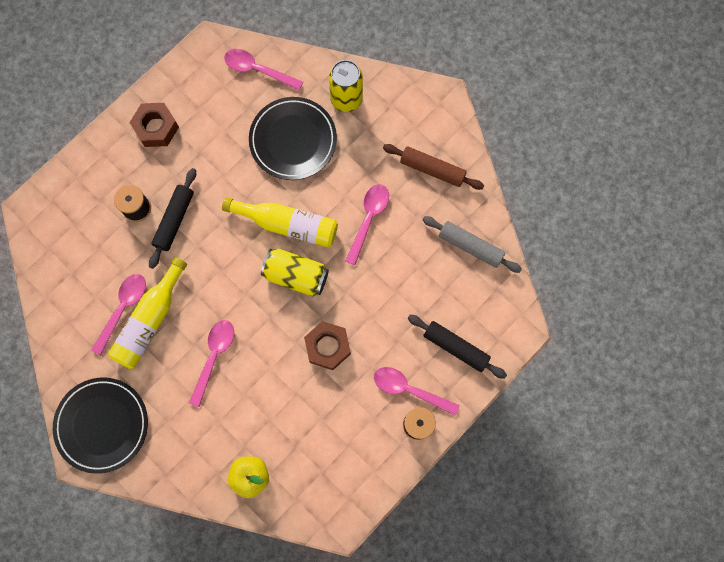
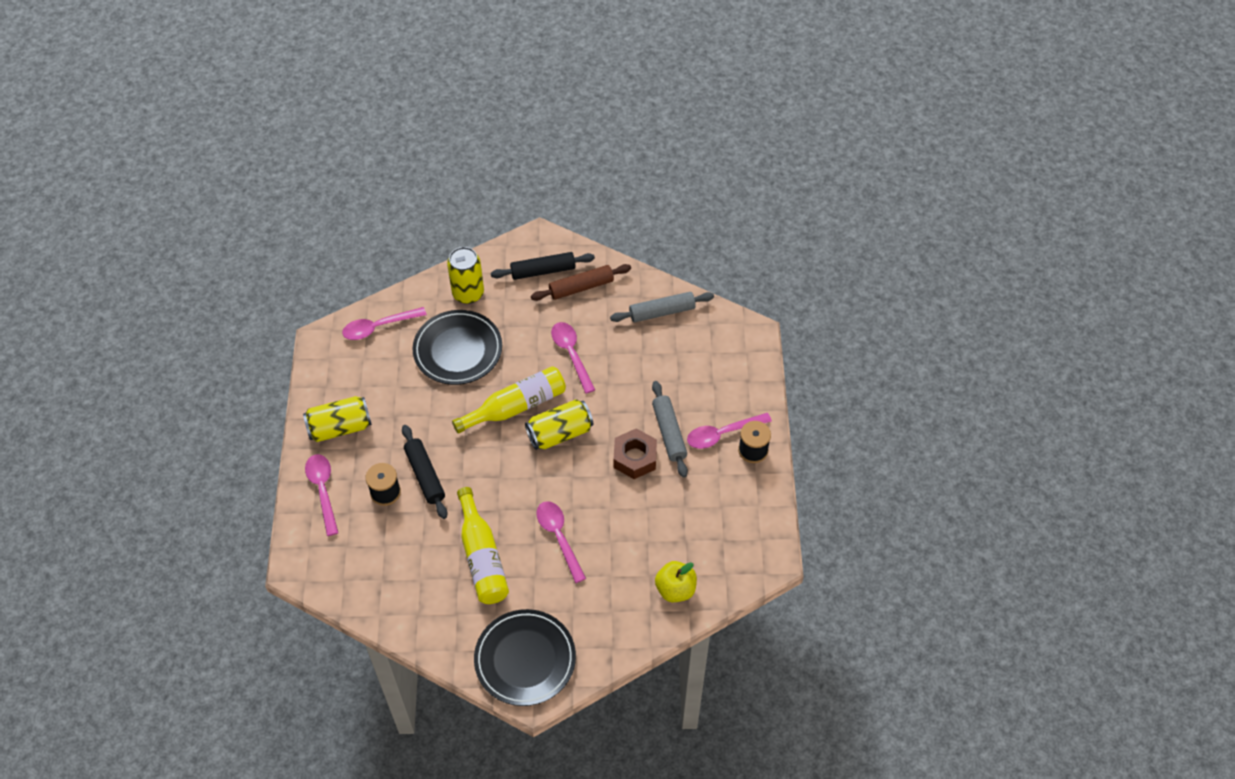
camera: 45 degrees left, 20 degrees down
pink spoon [91,274,146,355] -> pink spoon moved to [305,454,338,536]
brown nut [129,103,179,147] -> yellow can [303,396,372,442]
black rolling pin [408,315,507,379] -> black rolling pin moved to [491,252,595,280]
none -> grey rolling pin [652,381,688,478]

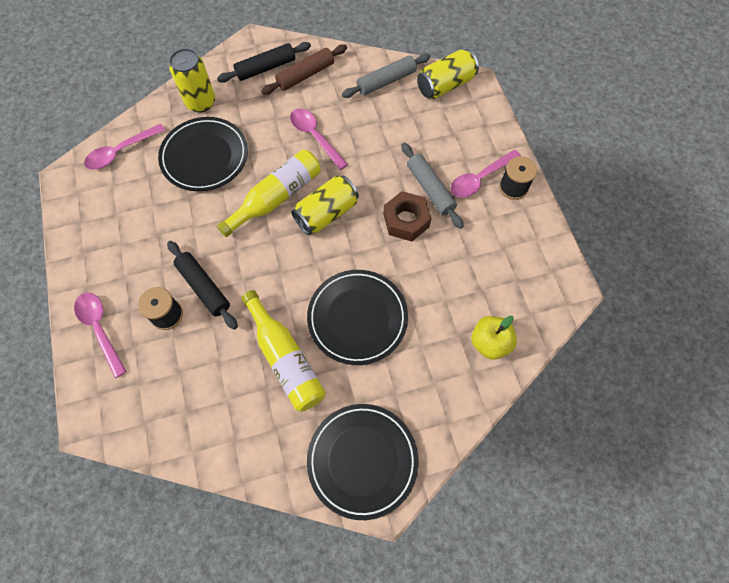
camera: 15 degrees left, 10 degrees up
yellow can [303,396,372,442] -> yellow can moved to [417,49,479,99]
pink spoon [536,501,586,583] -> black plate [307,270,408,365]

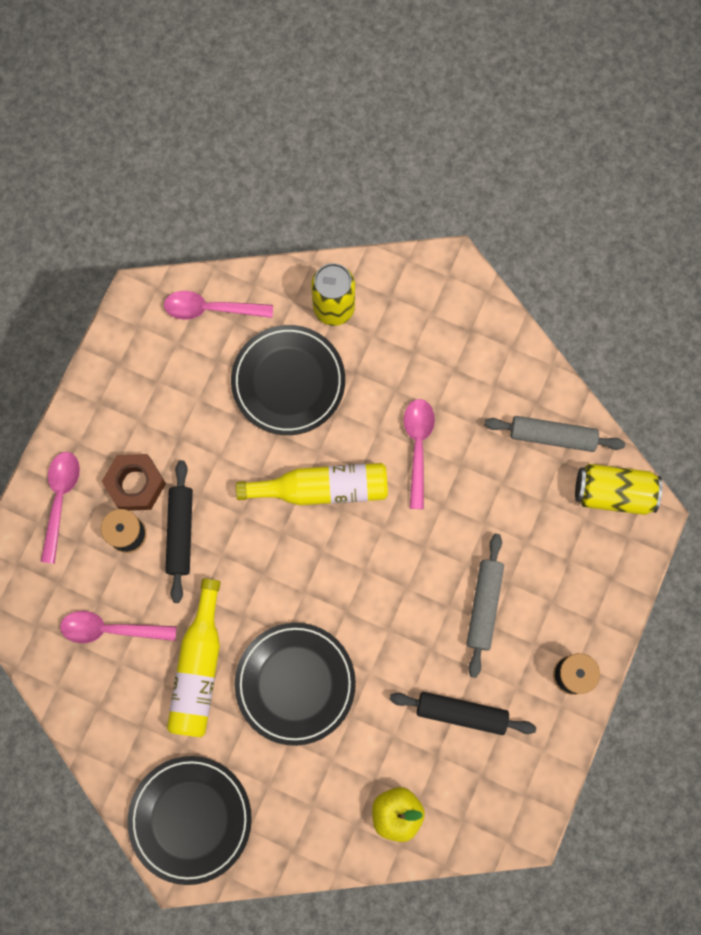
camera: 40 degrees right, 10 degrees up
black rolling pin [217,42,311,83] -> black rolling pin moved to [390,692,536,735]
brown rolling pin [261,44,347,95] -> none
yellow can [291,176,359,235] -> none
brown nut [383,191,431,241] -> brown nut moved to [101,454,166,511]
pink spoon [450,150,521,198] -> pink spoon moved to [60,611,177,643]

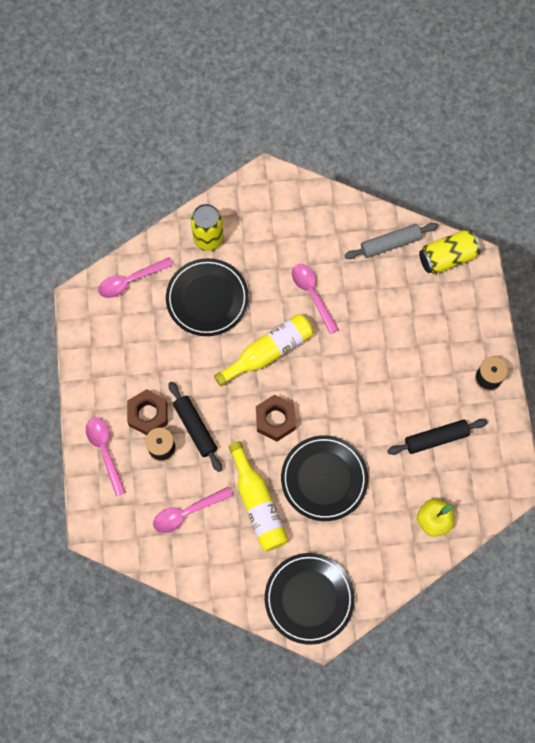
camera: 30 degrees left, 5 degrees down
grey rolling pin [466,533,504,678] -> none
none -> brown nut [256,395,296,441]

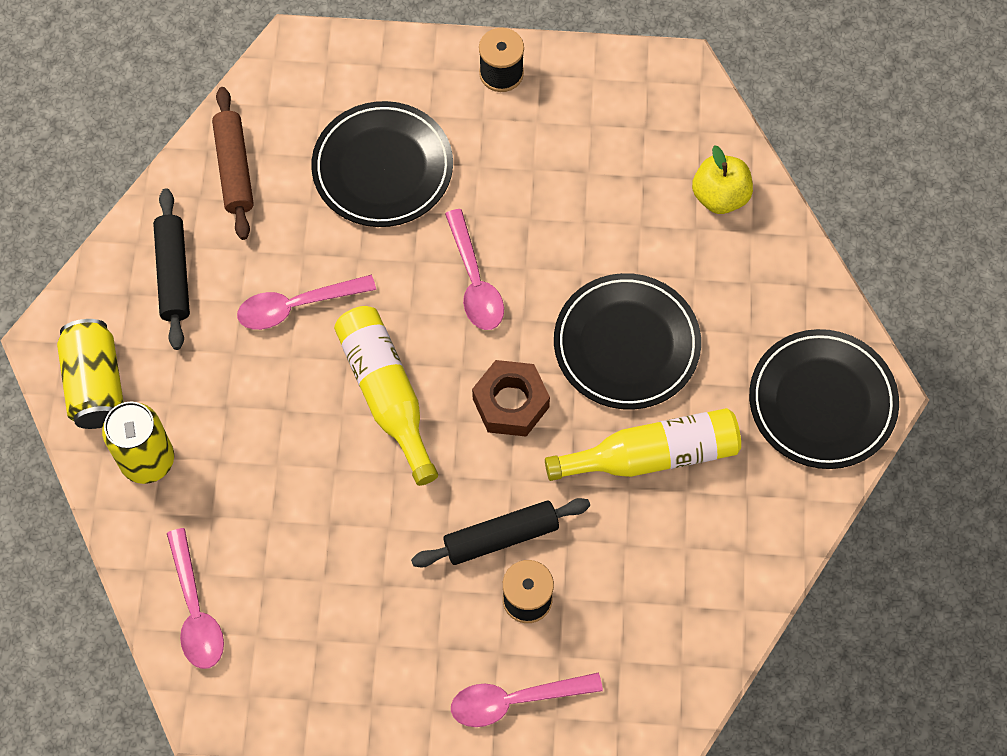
camera: 80 degrees left, 5 degrees down
brown nut [127,389,168,435] -> none
pink spoon [153,487,233,533] -> pink spoon moved to [445,209,504,330]
black plate [166,258,249,336] -> black plate moved to [311,101,453,227]
grey rolling pin [344,223,438,259] -> brown rolling pin [212,87,254,240]
black rolling pin [387,419,488,455] -> black rolling pin moved to [153,188,190,350]
yellow can [419,230,481,274] -> yellow can moved to [57,319,124,429]

